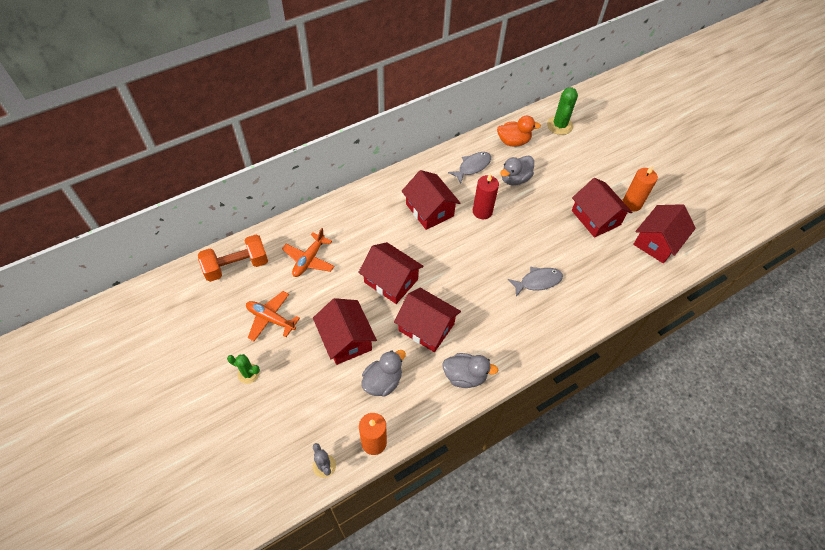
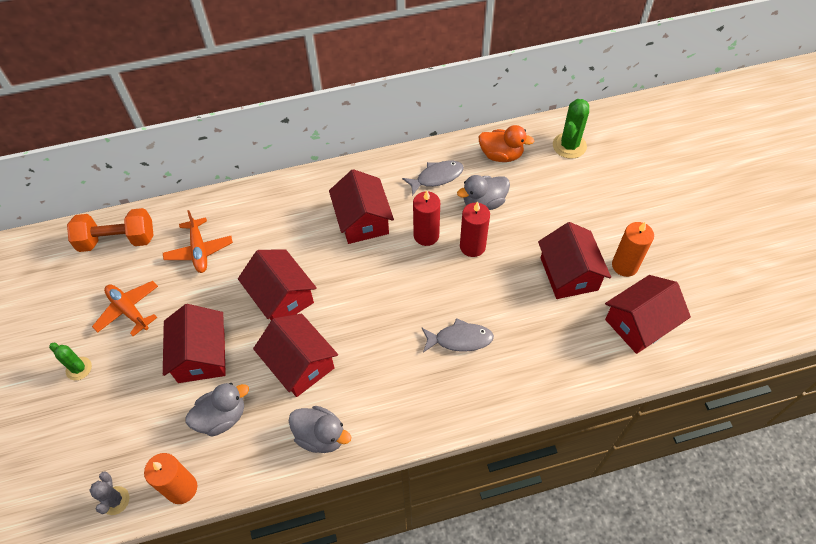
camera: 20 degrees right, 0 degrees up
orange plane [282,228,335,277] -> orange plane turned 60 degrees counterclockwise [163,210,233,273]
none -> red candle [460,202,490,257]

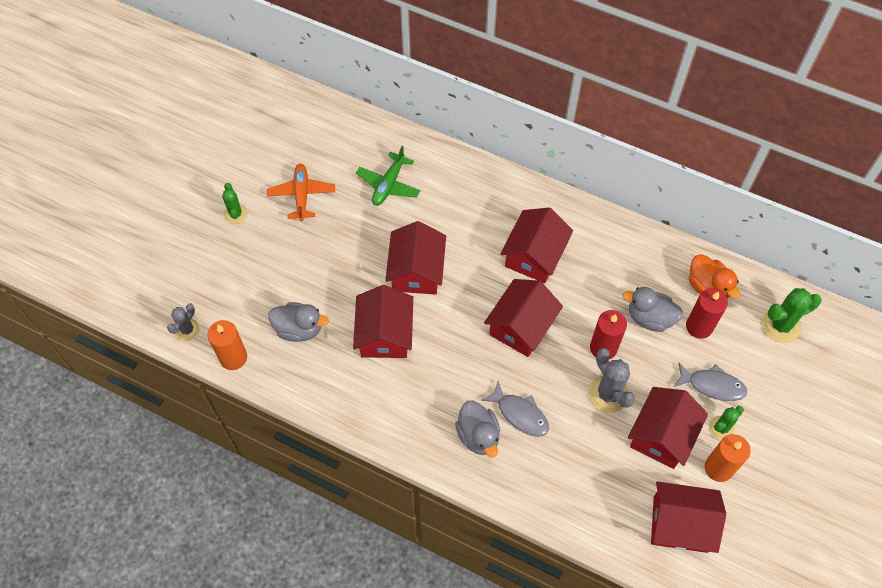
camera: 40 degrees right, 5 degrees up
orange dumbbell [67,208,153,252] -> none
orange plane [163,210,233,273] -> green plane [356,146,421,206]
red house [163,304,226,383] -> red house moved to [484,279,563,357]
grey duck [289,406,351,453] -> grey duck moved to [455,401,500,457]
grey fish [402,161,464,196] -> grey fish moved to [674,363,747,401]
red candle [413,190,440,246] -> red candle moved to [686,288,728,339]
none -> grey cactus [588,348,635,413]
none -> green cactus [709,406,744,440]

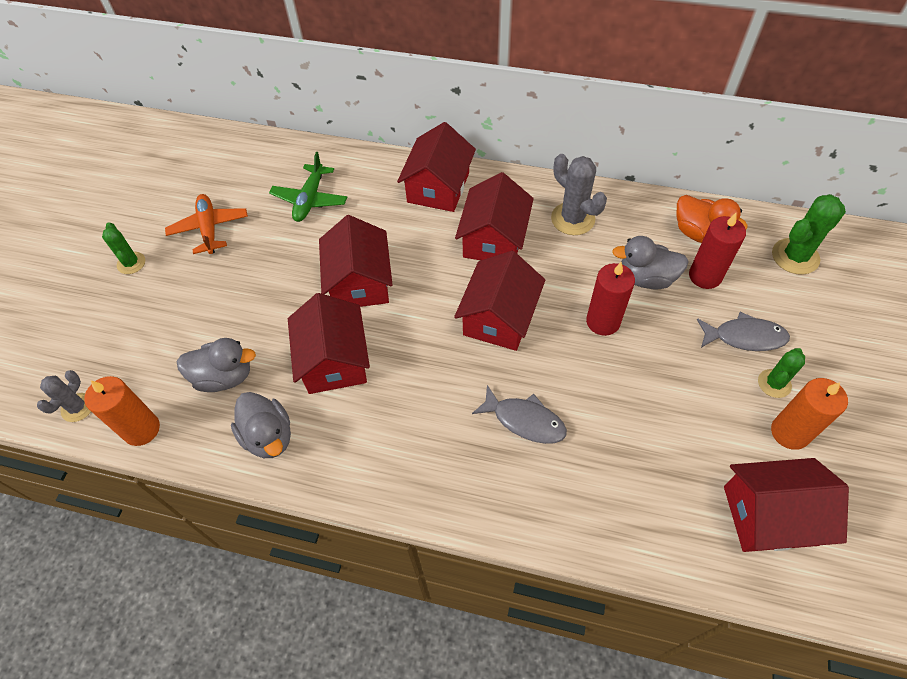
camera: 10 degrees left, 5 degrees down
grey duck [455,401,500,457] -> grey duck moved to [231,392,291,458]
grey cactus [588,348,635,413] -> grey cactus moved to [551,154,607,235]
red house [628,387,708,469] -> red house moved to [397,122,476,212]

